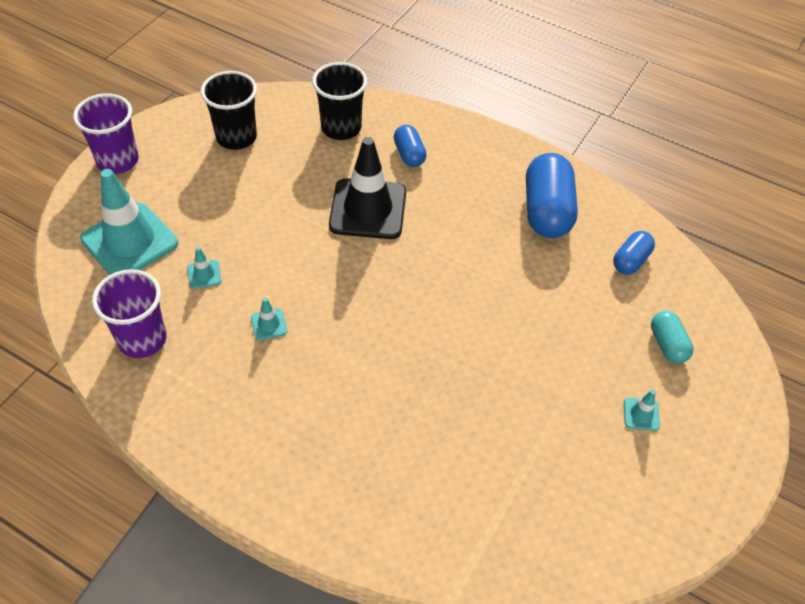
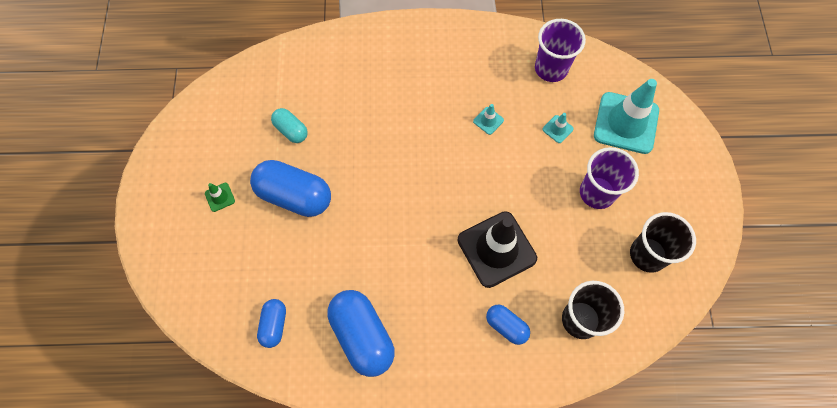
camera: 150 degrees right, 15 degrees up
purple cup [73,93,139,174] -> purple cup moved to [580,147,639,209]
turquoise traffic cone [624,390,660,431] -> green traffic cone [205,183,235,212]
turquoise capsule [651,311,693,364] -> turquoise capsule moved to [271,108,308,143]
none -> blue capsule [250,160,331,217]

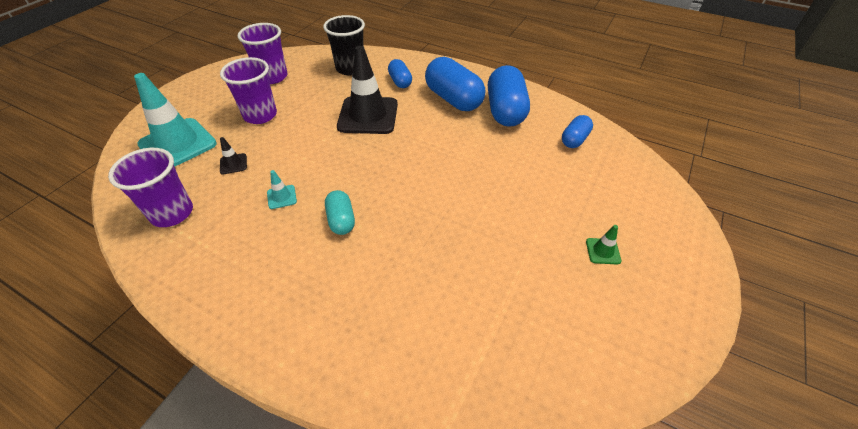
camera: 150 degrees left, 20 degrees down
blue capsule [250,160,331,217] -> blue capsule moved to [425,57,485,111]
turquoise capsule [271,108,308,143] -> turquoise capsule moved to [325,190,355,235]
turquoise traffic cone [543,113,574,143] -> black traffic cone [220,137,247,175]
black cup [630,212,696,273] -> purple cup [238,23,287,84]

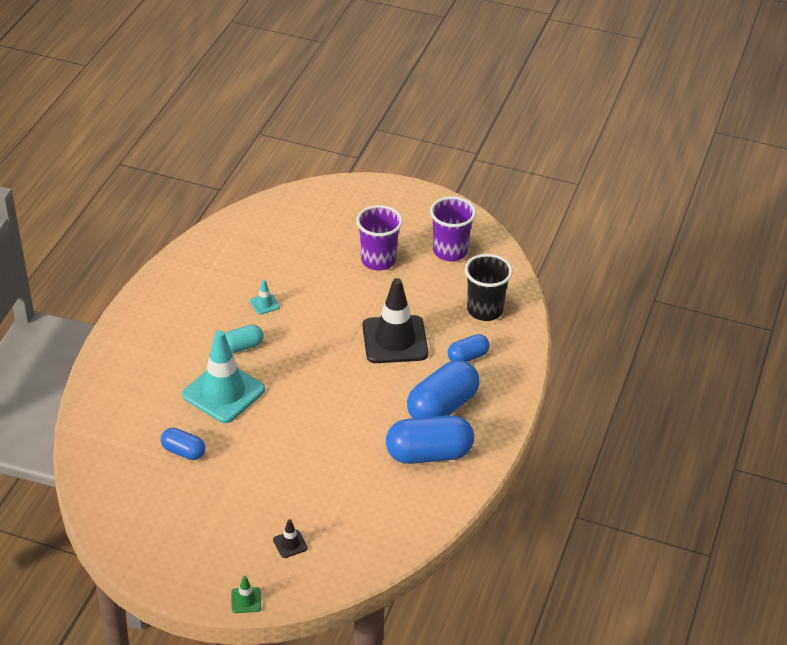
camera: 80 degrees right, 5 degrees down
purple cup [108,148,193,227] -> none
turquoise traffic cone [134,73,217,167] -> turquoise traffic cone moved to [182,330,265,423]
black traffic cone [220,137,247,175] -> black traffic cone moved to [273,519,308,558]
blue capsule [562,115,593,148] -> blue capsule moved to [161,428,205,460]
green traffic cone [586,225,621,265] -> green traffic cone moved to [231,576,261,613]

